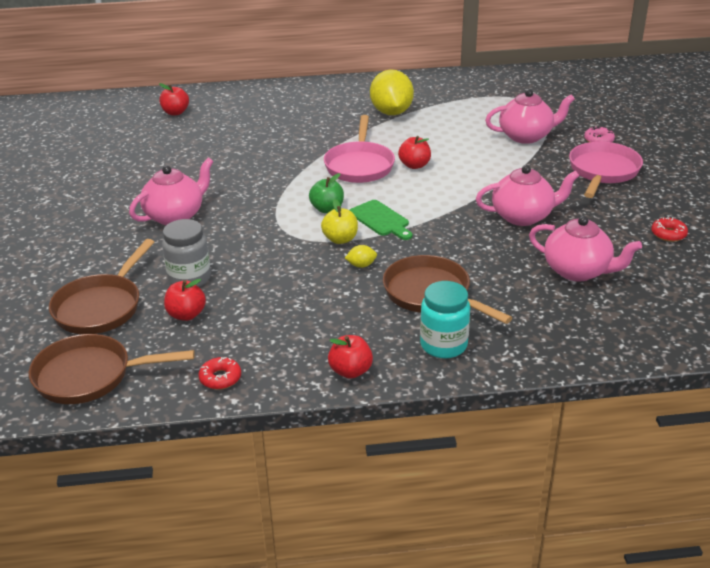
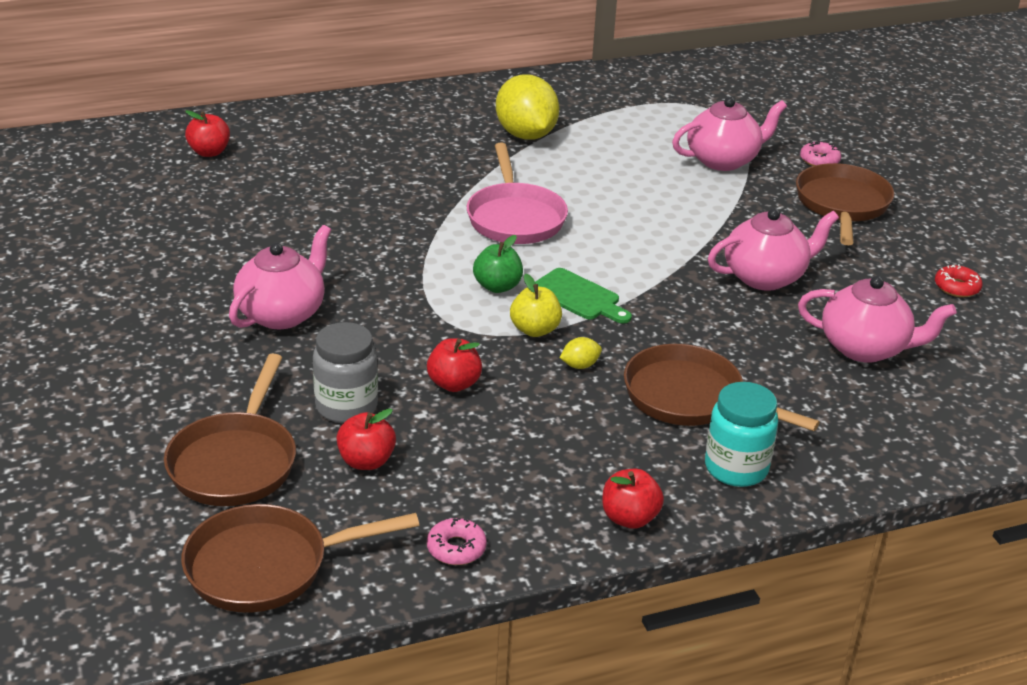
camera: 15 degrees left, 0 degrees up
red donut [199,357,241,390] -> pink donut [427,518,487,565]
red apple [398,136,431,169] -> red apple moved to [427,338,482,392]
pink pan [569,142,643,198] -> brown pan [796,163,895,246]

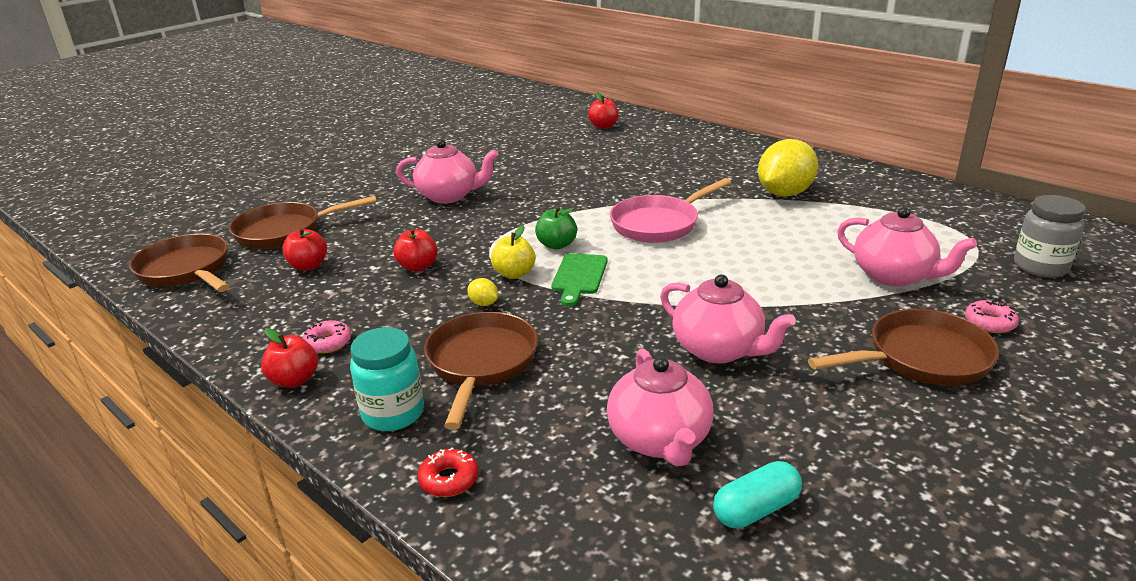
camera: 65 degrees right, 5 degrees down
grey jar [313,322,378,423] -> grey jar moved to [1014,195,1086,278]
pink donut [427,518,487,565] -> pink donut moved to [303,320,351,354]
red donut [935,264,983,297] -> red donut moved to [418,447,478,497]
none -> turquoise capsule [713,461,802,528]

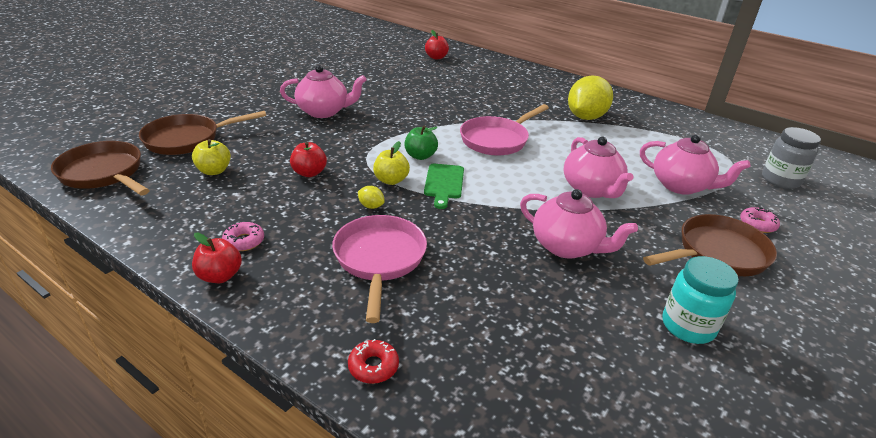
camera: 10 degrees left, 5 degrees up
red apple [282,228,327,271] -> yellow apple [192,139,231,175]
turquoise jar [350,327,424,431] -> turquoise jar moved to [662,256,739,344]
brown pan [424,312,538,430] -> pink pan [332,215,427,323]
pink teapot [607,348,713,466] -> pink teapot moved to [564,137,634,198]
turquoise capsule [713,461,802,528] -> none

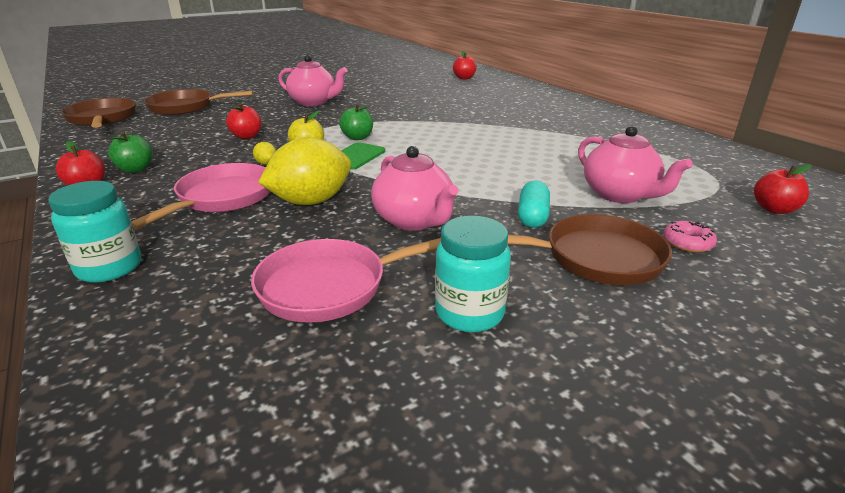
camera: 25 degrees right, 5 degrees down
yellow apple [192,139,231,175] -> none
pink donut [222,222,264,251] -> green apple [108,132,153,173]
red donut [348,339,399,384] -> turquoise jar [48,181,141,283]
pink pan [460,104,549,155] -> pink pan moved to [251,238,441,323]
pink teapot [564,137,634,198] -> none
yellow lemon [568,75,613,120] -> yellow lemon moved to [258,137,351,205]
grey jar [762,127,821,189] -> red apple [754,164,811,214]
none -> turquoise capsule [518,181,550,228]

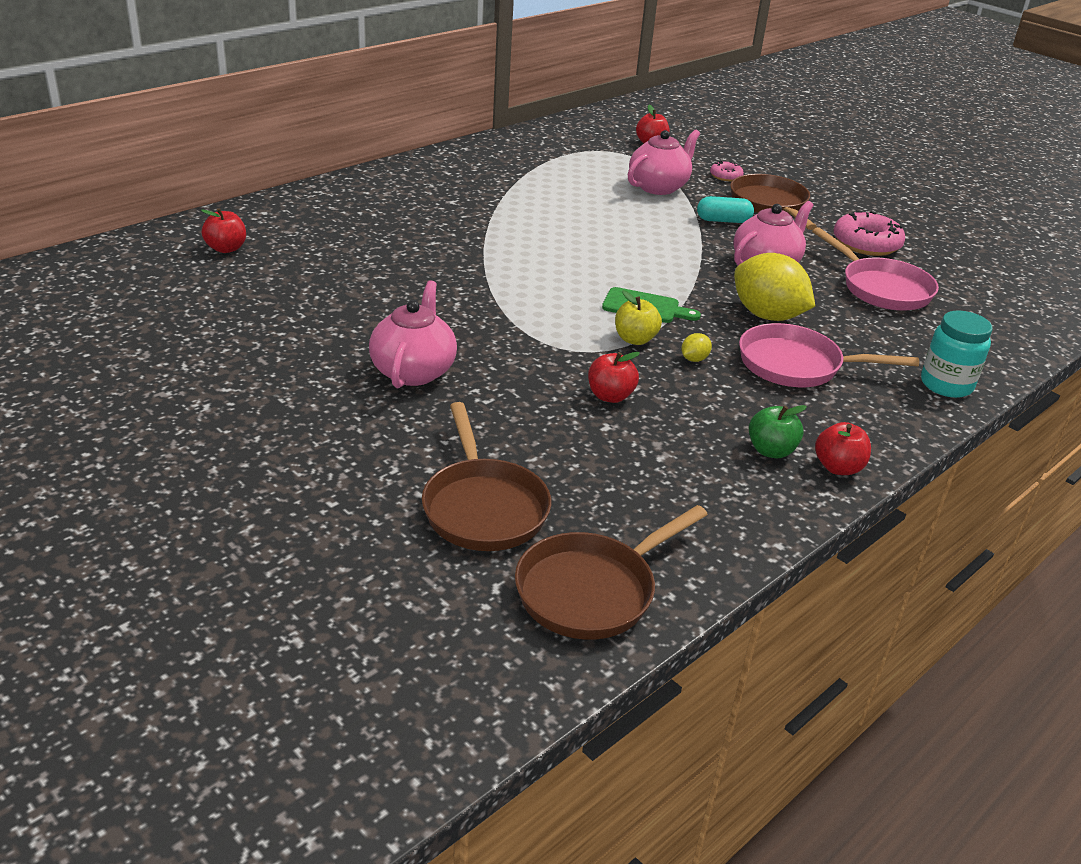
camera: 105 degrees left, 5 degrees up
green apple [339,104,373,140] -> none
turquoise jar [435,216,511,332] -> pink donut [834,211,905,256]

